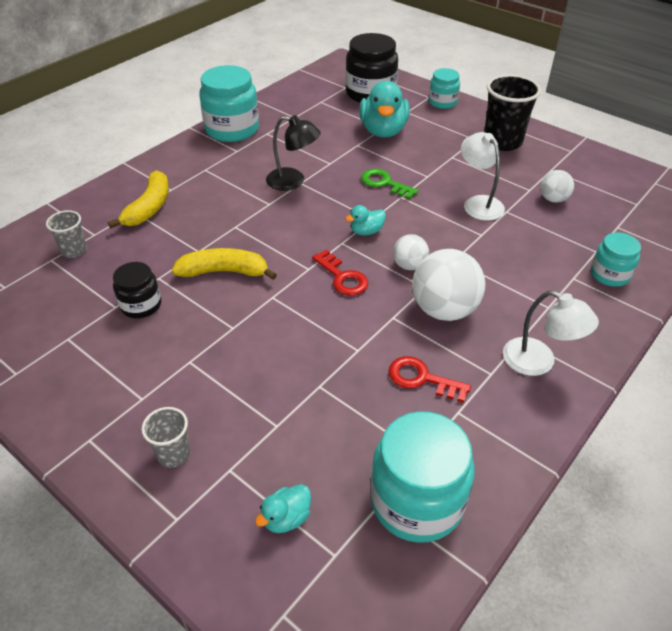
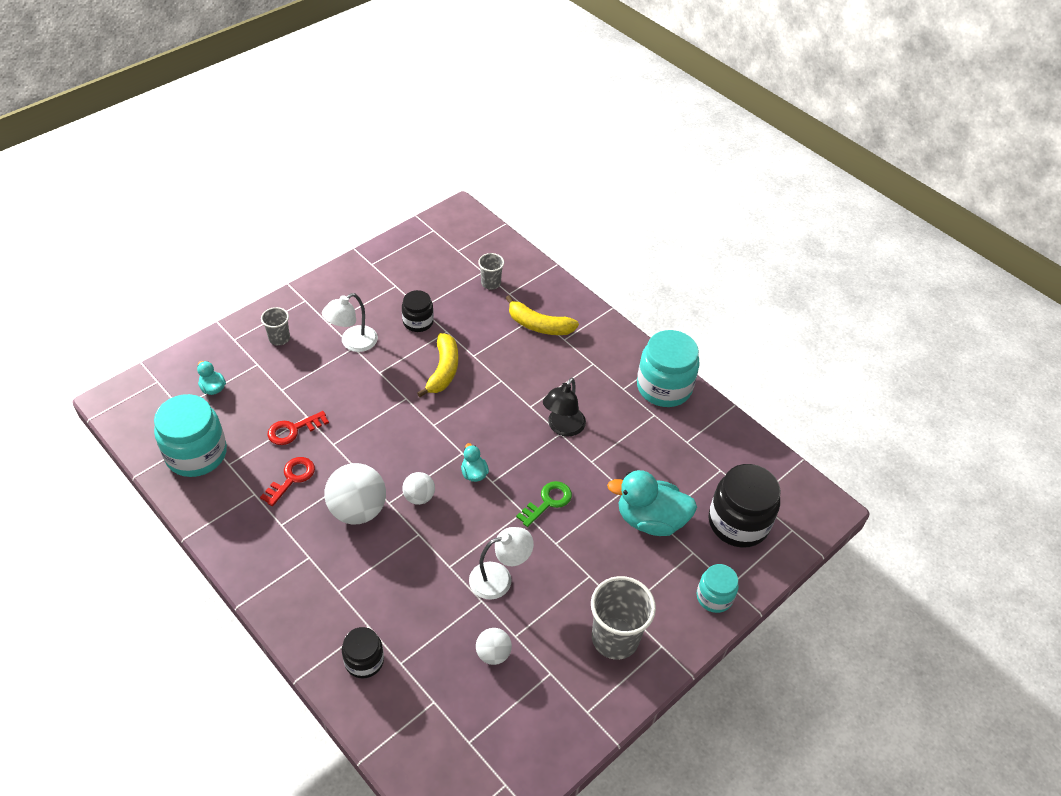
camera: 95 degrees right, 5 degrees up
red key [312,250,368,296] -> red key moved to [267,411,329,445]
black cup [484,74,541,151] -> grey cup [591,576,656,660]
white lamp [503,290,599,376] -> white lamp moved to [322,293,378,352]
turquoise jar [591,232,641,287] -> black jar [342,627,384,679]

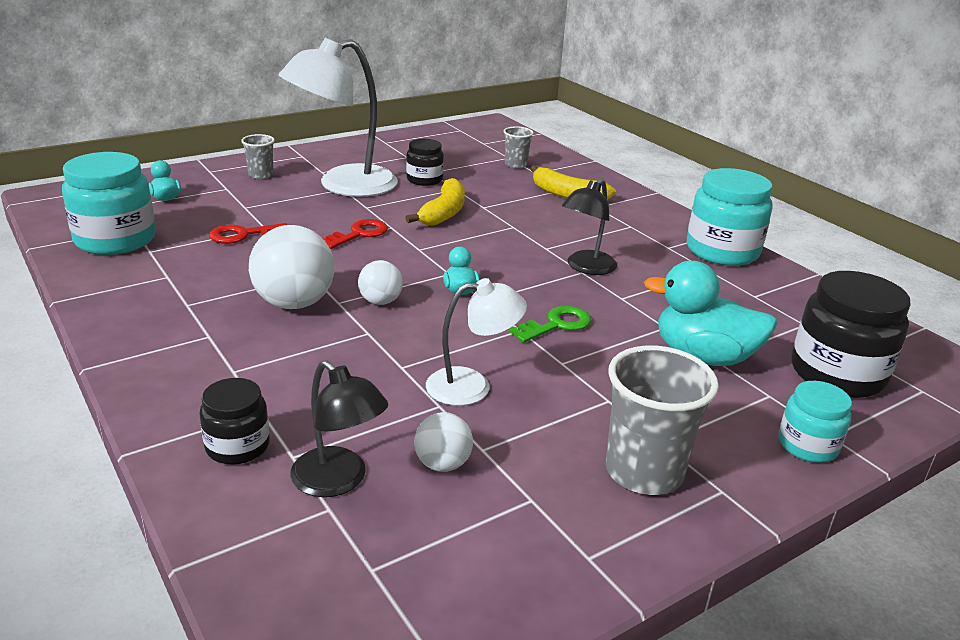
camera: 10 degrees right, 20 degrees down
red key [260,457,315,506] -> red key moved to [323,219,388,249]
white lamp [322,293,378,352] -> white lamp [279,38,398,197], size x1.80
none -> black lamp [290,360,388,497]

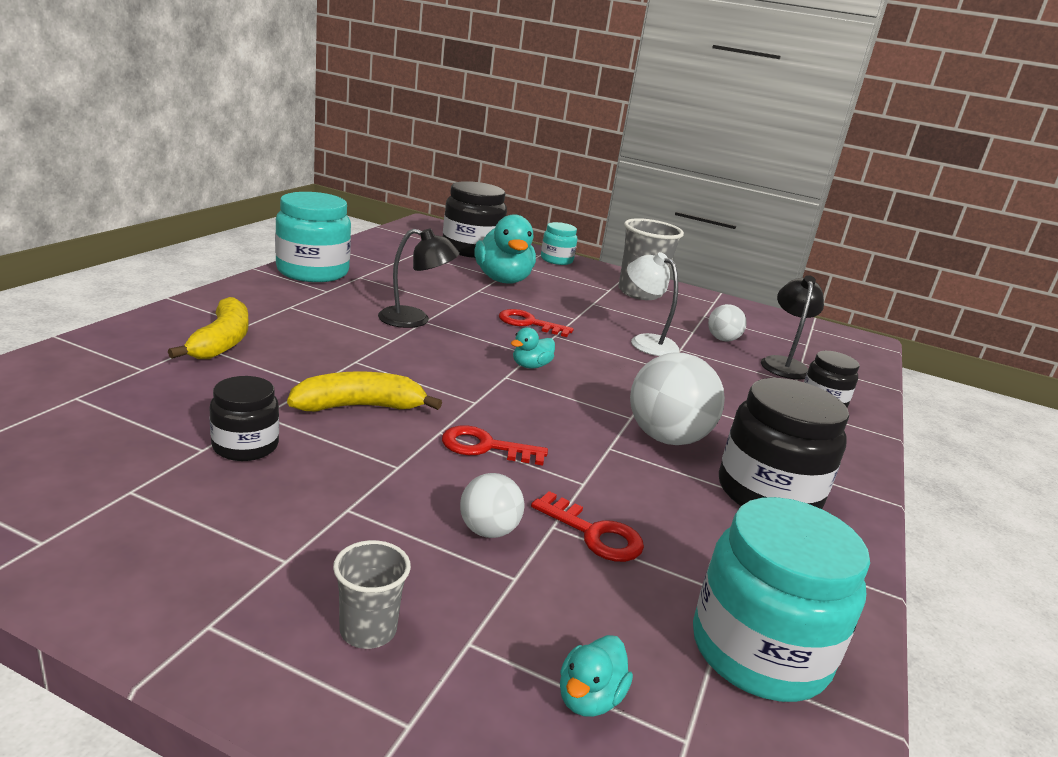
camera: 125 degrees left, 5 degrees down
white lamp [279,38,398,197] -> none
white ball [358,260,403,305] -> white ball moved to [460,473,524,538]
grey cup [504,126,534,168] -> none
green key [509,306,591,343] -> red key [499,309,574,337]
none -> black jar [719,378,849,509]

